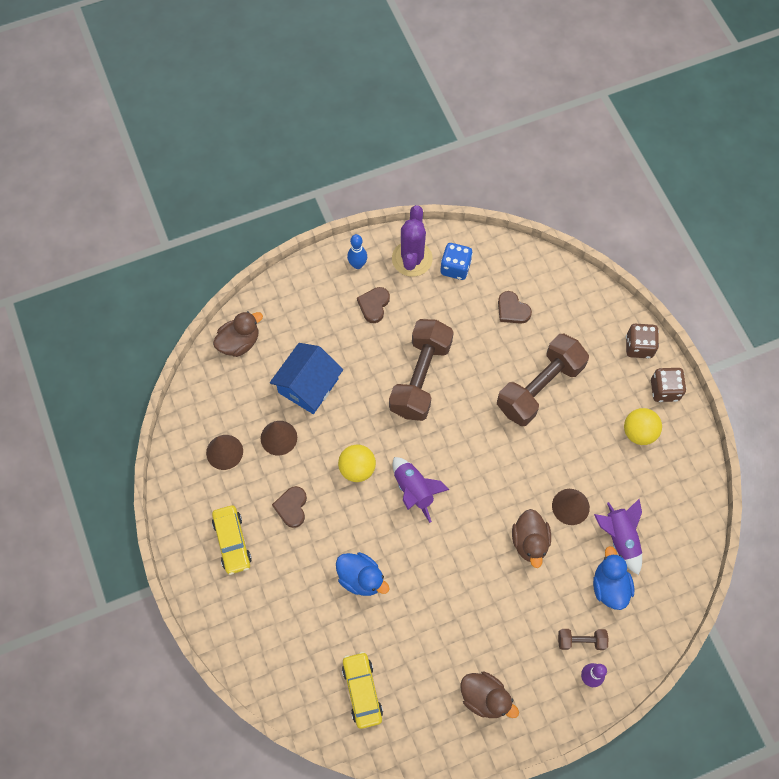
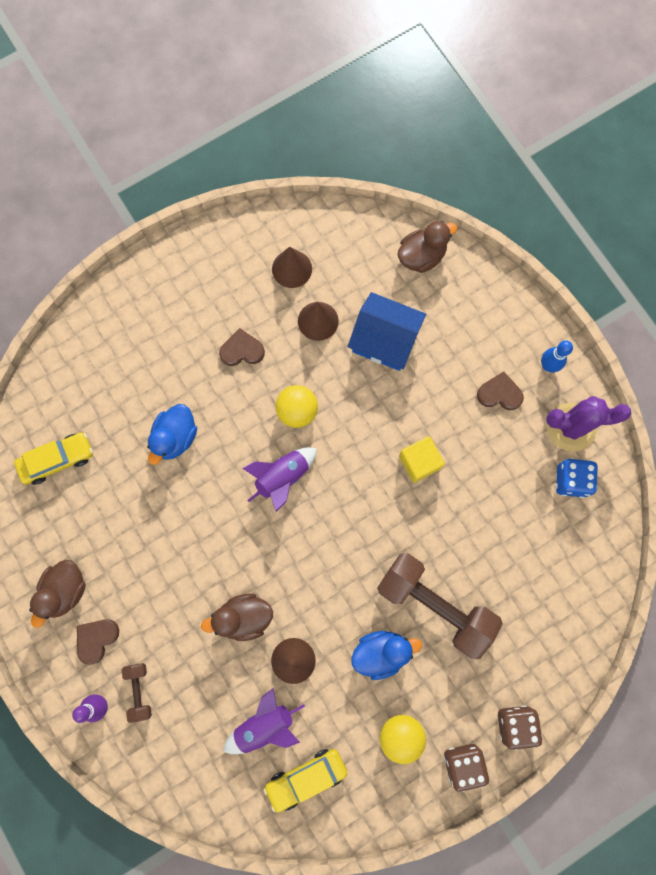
camera: 80 degrees right, 10 degrees up
yellow car [212,506,252,575] -> yellow car moved to [264,749,347,813]
brown duck [213,311,263,357] -> brown duck turned 75 degrees counterclockwise [397,221,457,273]
brown dumbbell [389,319,454,421] -> yellow cube [399,436,445,483]
brown heart [498,291,532,324] -> brown heart moved to [77,619,119,665]
blue duck [593,546,634,610] -> blue duck moved to [351,631,422,680]

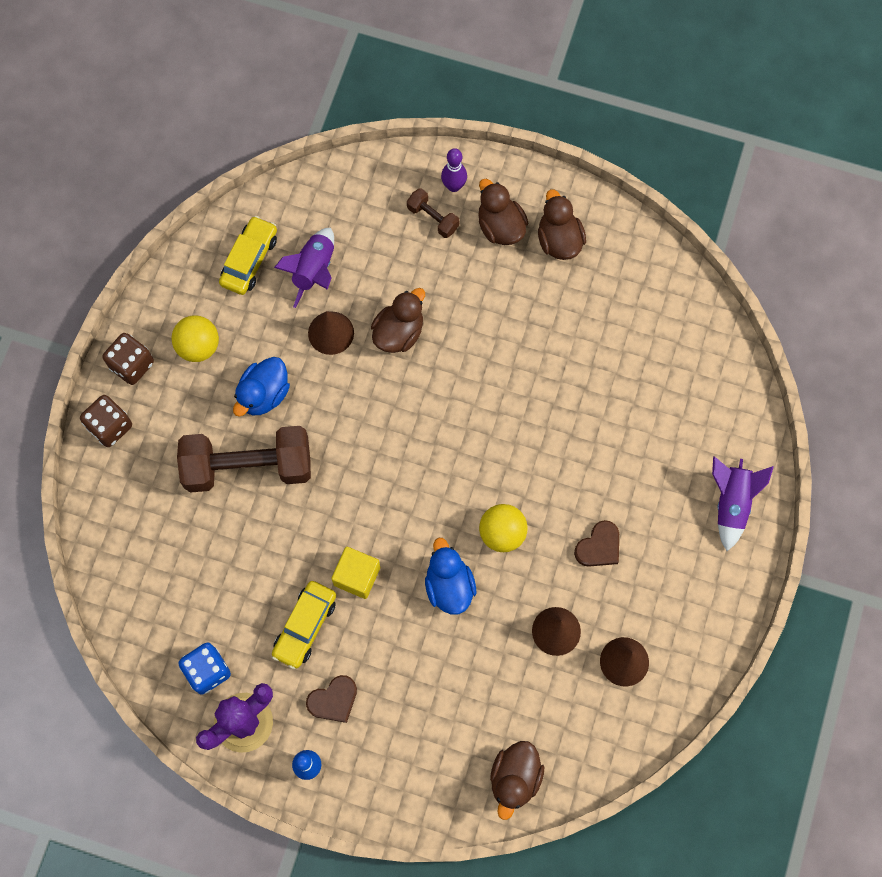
camera: 140 degrees right, 5 degrees down
yellow car [14,433,93,485] -> yellow car moved to [272,581,336,669]
brown heart [77,619,119,665] -> brown duck [478,179,528,245]
blue duck [147,404,197,465] -> blue duck moved to [425,538,476,615]
purple rocket [242,447,317,512] -> purple rocket moved to [712,456,774,551]
blue house [348,292,426,371] -> none

